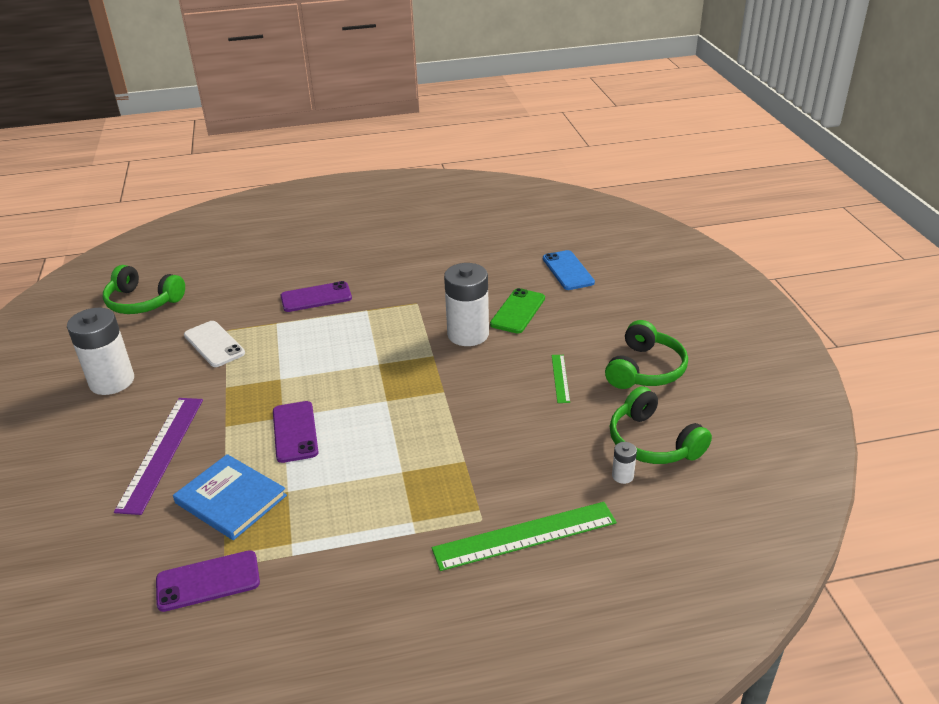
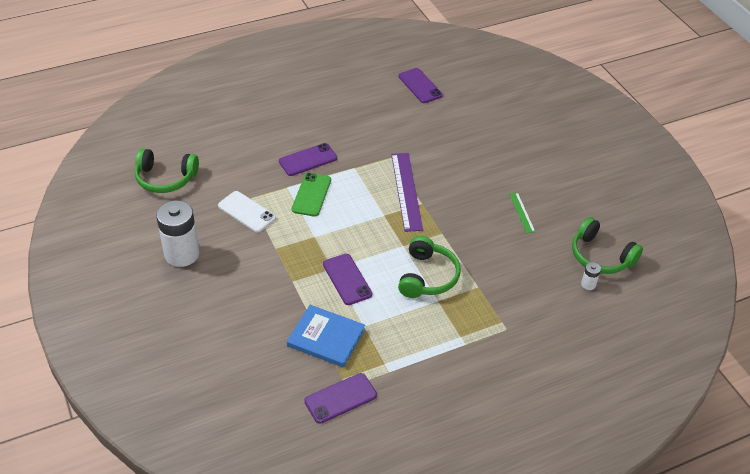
camera: 15 degrees left, 10 degrees up
purple ruler [114,398,203,515] -> purple ruler moved to [391,153,423,232]
green ruler [432,502,617,571] -> none
white battery [444,263,489,346] -> none
green phone [490,288,545,334] -> green phone moved to [292,173,331,217]
blue phone [543,250,595,290] -> none
green headphones [605,320,688,389] -> green headphones moved to [398,236,461,298]
none -> purple phone [399,68,443,103]

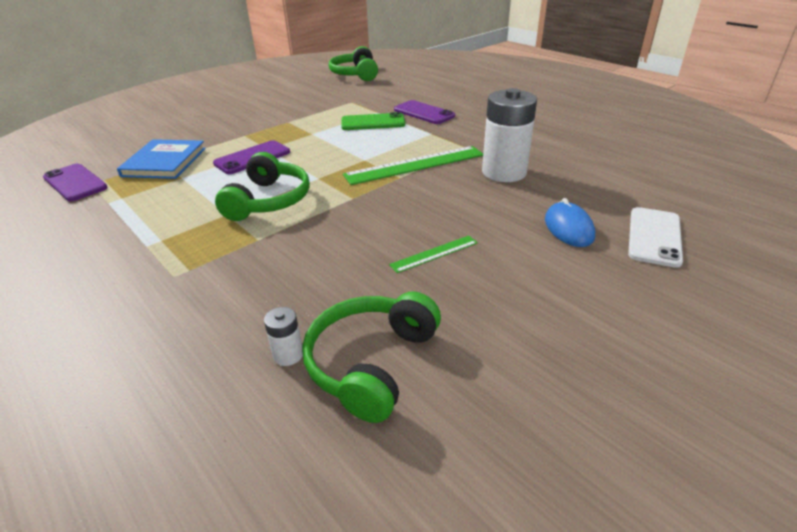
camera: 75 degrees right, 10 degrees down
white battery [156,200,200,267] -> white battery moved to [482,88,537,182]
white phone [218,191,276,232] -> white phone moved to [628,207,683,268]
purple ruler [391,153,423,232] -> green ruler [343,146,483,185]
green headphones [398,236,461,298] -> green headphones turned 75 degrees counterclockwise [215,152,310,221]
purple phone [399,68,443,103] -> none
none -> blue mouse [545,198,595,247]

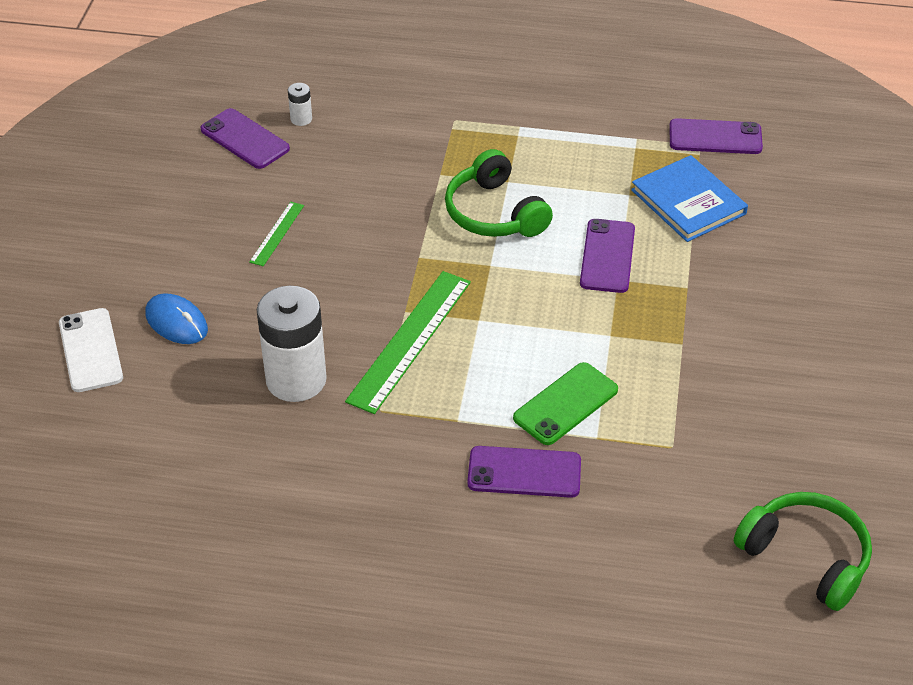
camera: 140 degrees right, 10 degrees up
green headphones [302,291,441,423] -> purple phone [201,108,290,169]

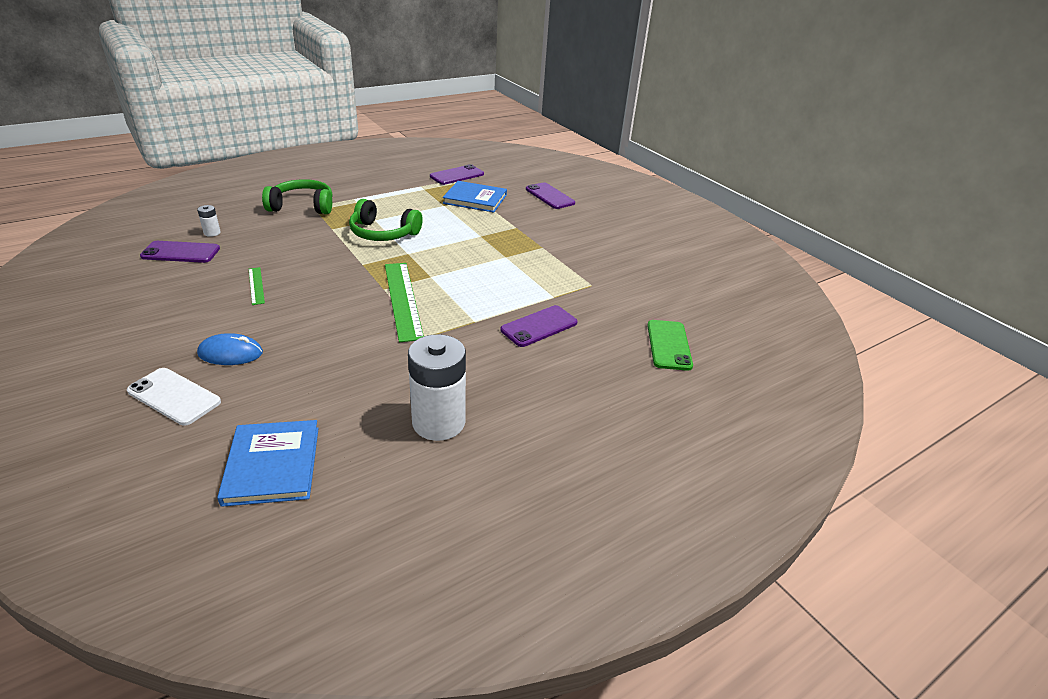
camera: 45 degrees left, 10 degrees down
white battery [257,286,327,402] -> white battery moved to [408,334,466,441]
green phone [513,362,618,445] -> green phone moved to [647,320,693,371]
purple phone [580,219,635,293] -> purple phone moved to [526,182,575,209]
green headphones [734,492,872,611] -> green headphones moved to [262,179,332,214]
none -> blue book [217,420,319,507]

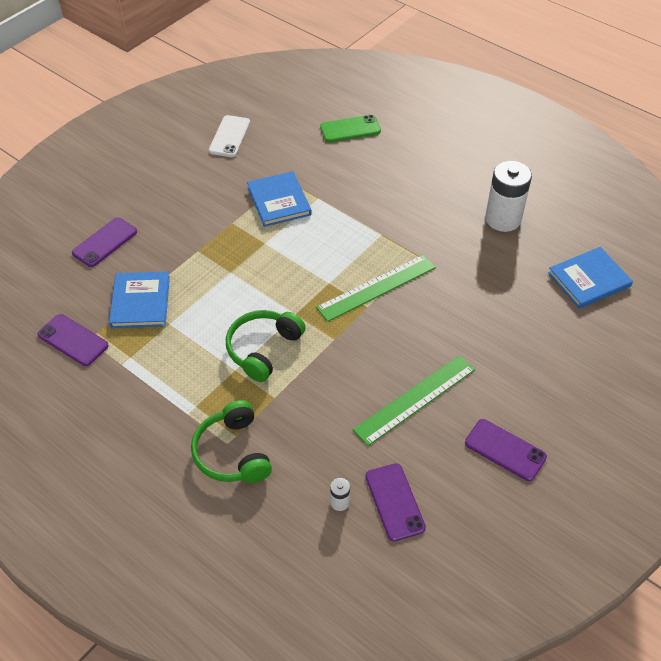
camera: 105 degrees left, 15 degrees up
white phone [127,368,221,426] -> white phone moved to [209,115,250,157]
blue mouse [197,333,263,365] -> none
green ruler [249,267,265,305] -> green ruler [353,355,475,446], size x2.00
green headphones [349,199,423,241] -> green headphones turned 150 degrees counterclockwise [226,310,306,382]
purple phone [501,305,578,347] -> purple phone moved to [465,419,547,481]
none -> blue book [247,171,312,227]

